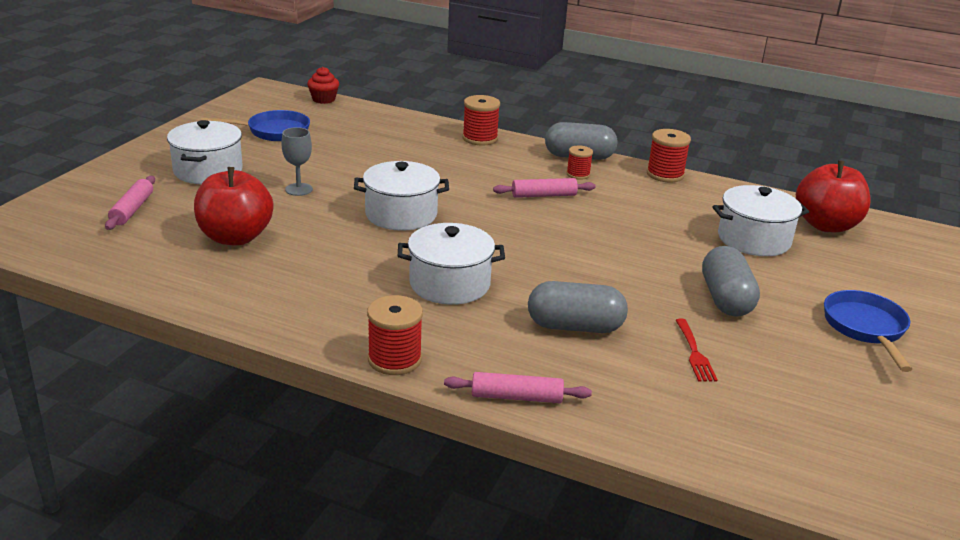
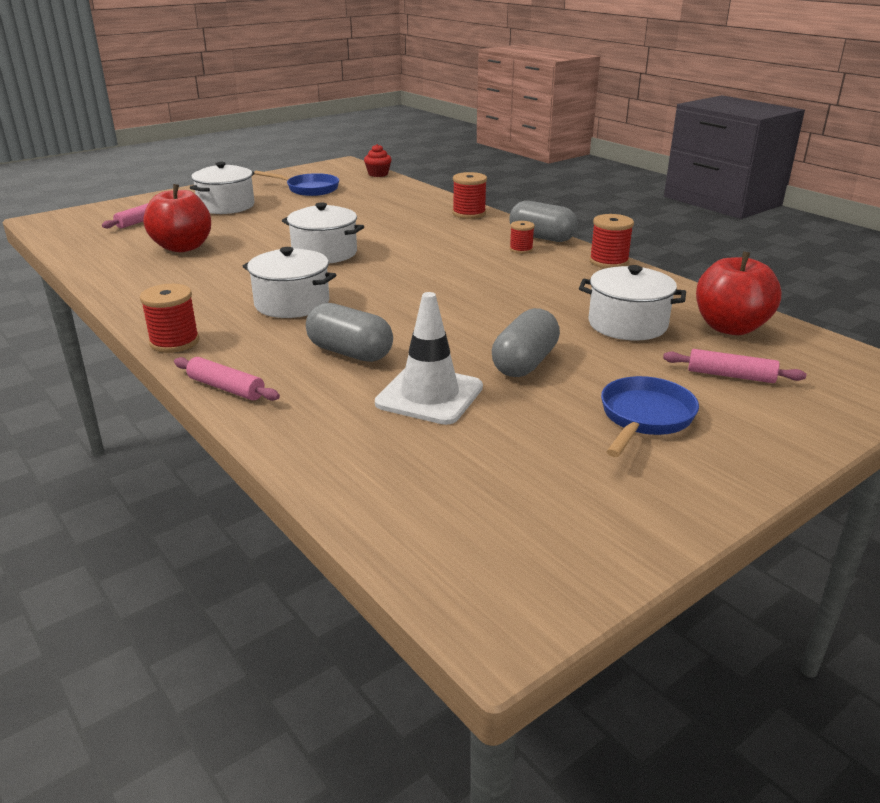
camera: 30 degrees right, 0 degrees up
grey goblet [282,127,313,196] -> none
pink rolling pin [493,178,596,198] -> pink rolling pin moved to [663,349,806,383]
red fork [676,319,718,382] -> white traffic cone [375,292,483,425]

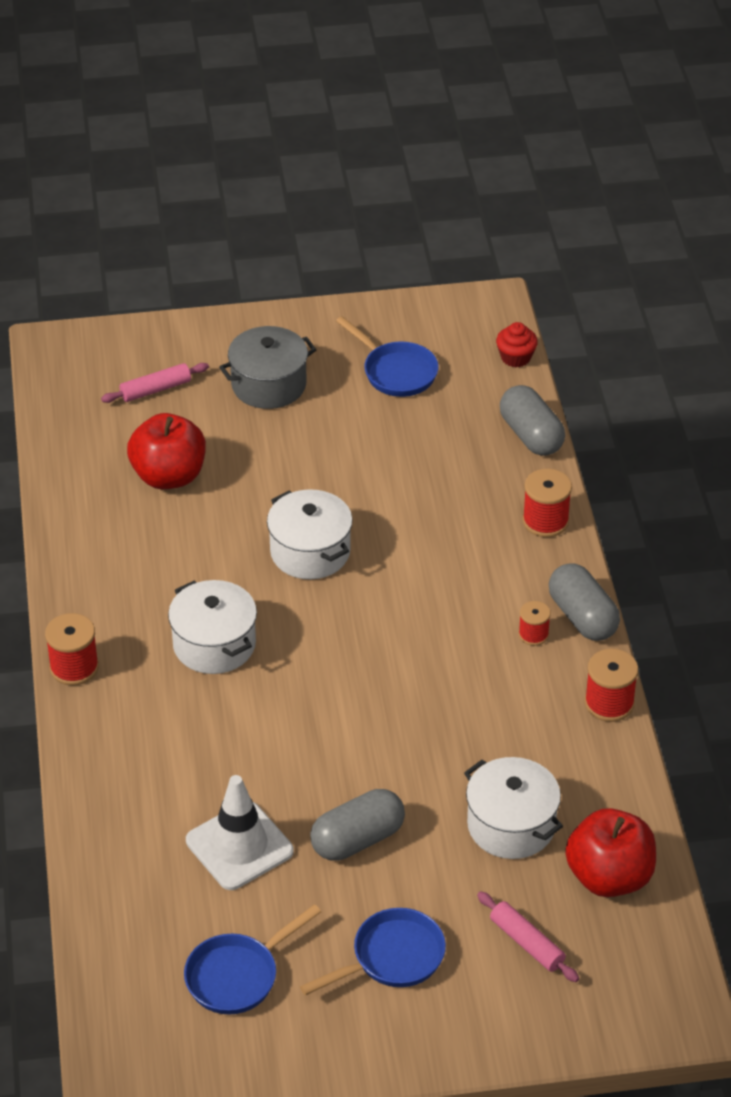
camera: 30 degrees right, 15 degrees up
pink rolling pin [174,357,280,401] -> none
white pot [190,162,255,214] -> grey pot [219,326,317,409]
grey capsule [306,303,393,362] -> grey capsule moved to [500,385,565,456]
none -> blue pan [184,904,321,1015]

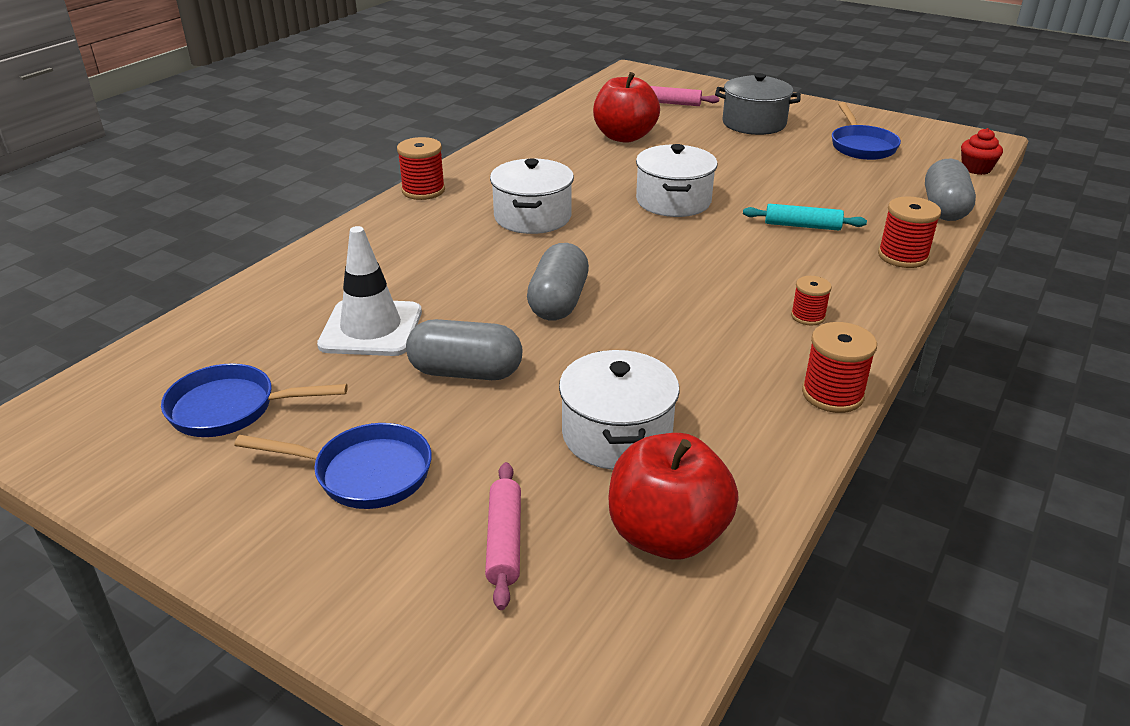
camera: 40 degrees right, 10 degrees down
grey capsule [549,563,620,641] -> grey capsule moved to [527,243,589,321]
none -> turquoise rolling pin [743,204,867,231]

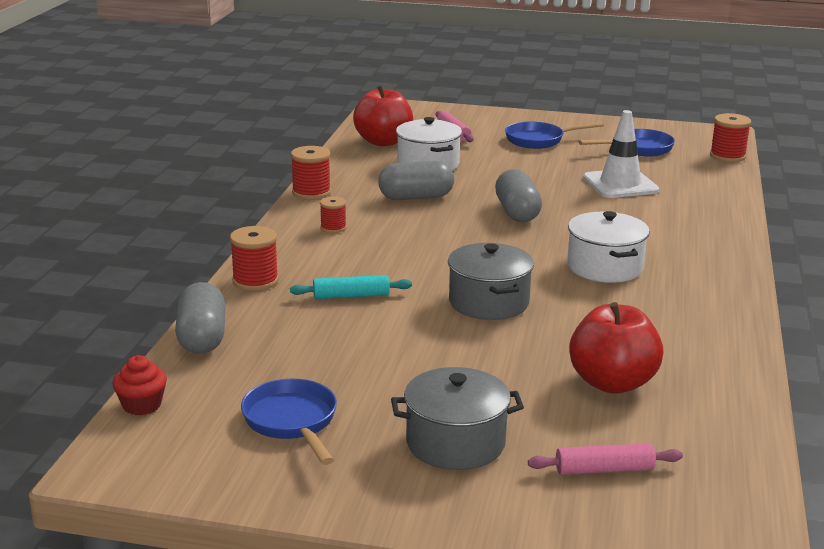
camera: 160 degrees right, 10 degrees down
red spool [397,137,445,200] -> red spool moved to [710,113,751,162]
grey capsule [406,319,522,380] -> grey capsule moved to [378,161,454,200]
white pot [636,144,718,217] -> grey pot [448,243,534,320]

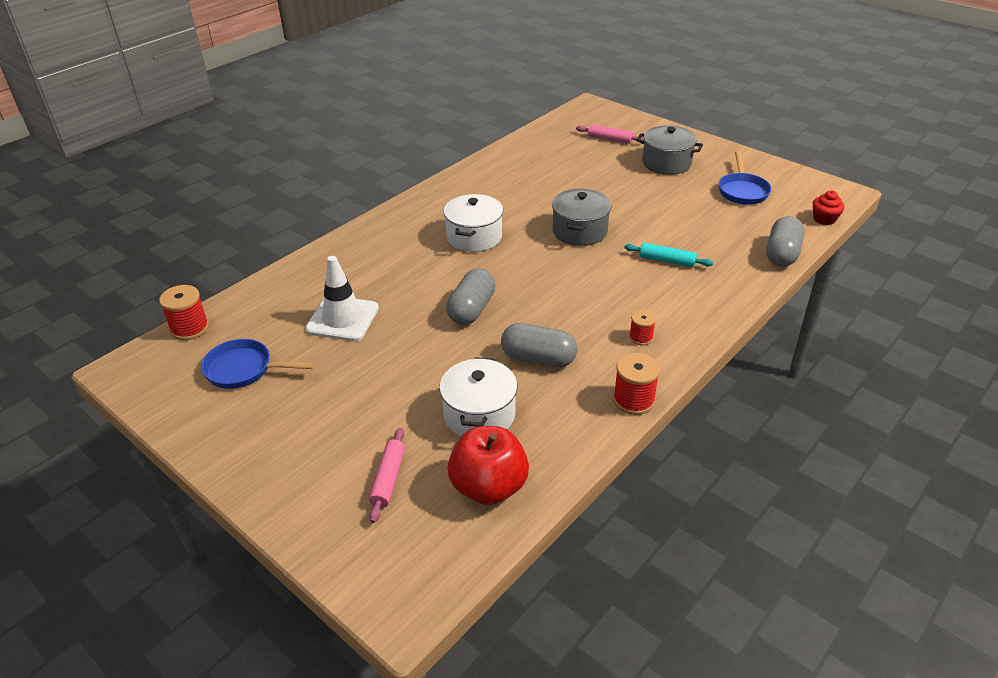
camera: 150 degrees left, 15 degrees up
red spool [230,226,279,291] -> none
blue pan [505,122,604,149] -> none
red apple [569,302,664,394] -> none

